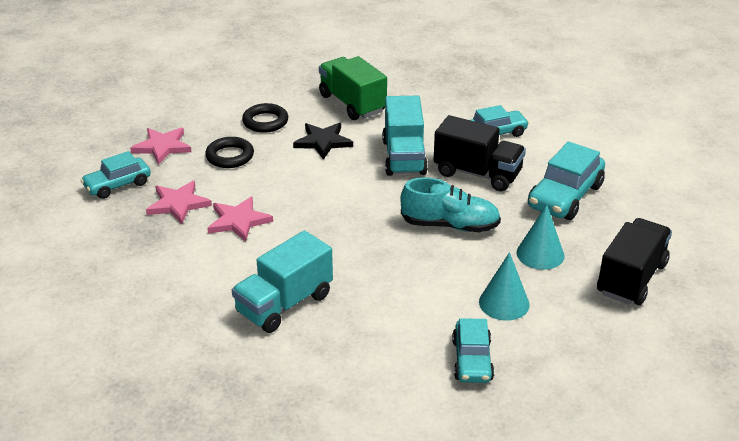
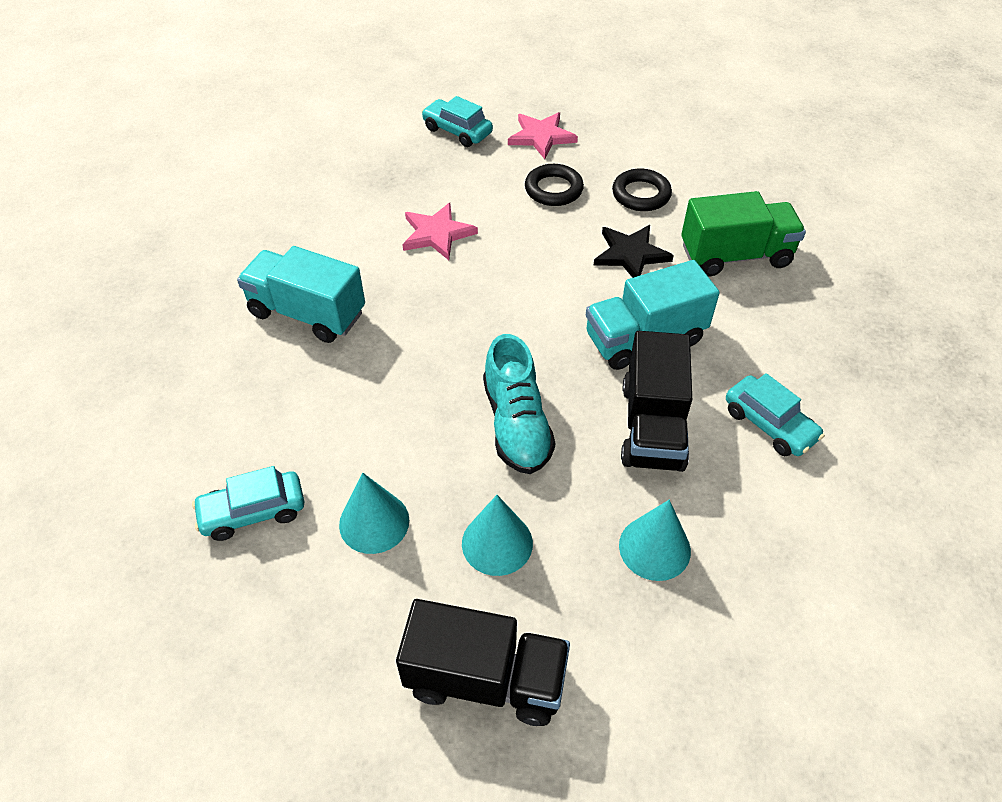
camera: 70 degrees right, 15 degrees up
pink star [146,181,212,224] -> none
green truck [319,56,387,120] -> green truck turned 45 degrees clockwise [681,191,806,276]
turquoise car [528,141,605,220] -> turquoise cone [619,500,691,581]

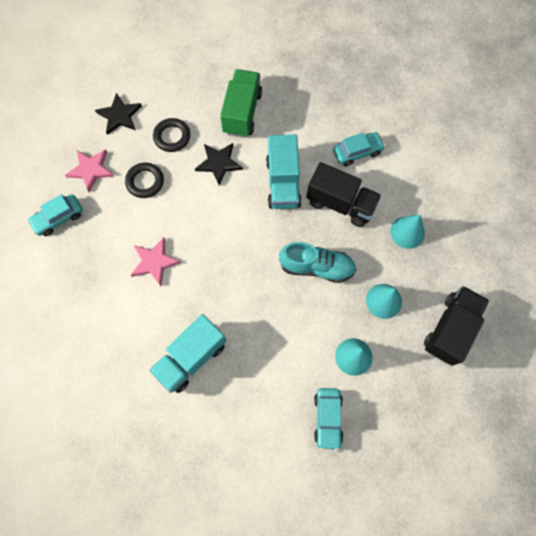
camera: 70 degrees left, 20 degrees up
none -> black star [95,93,142,135]

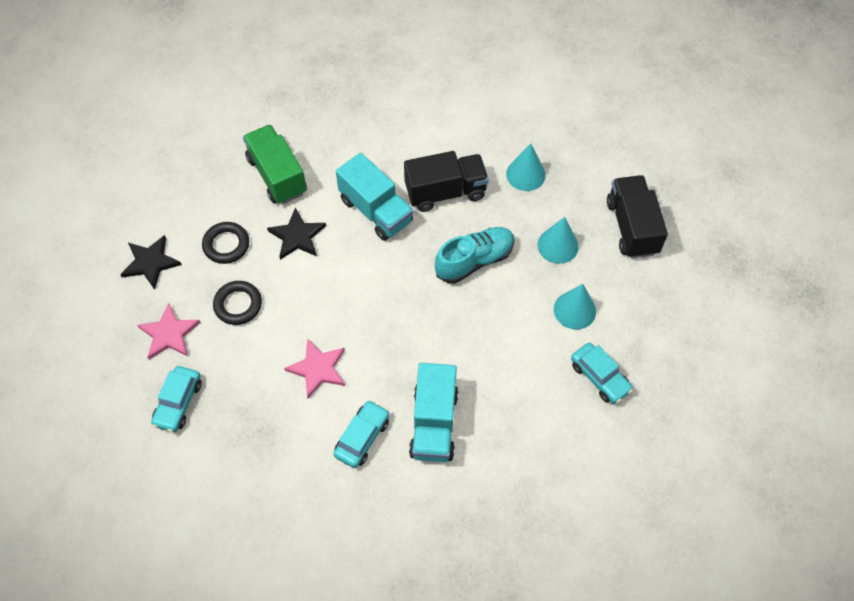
camera: 40 degrees left, 10 degrees down
turquoise car [333,132,385,166] -> turquoise car moved to [334,400,389,468]

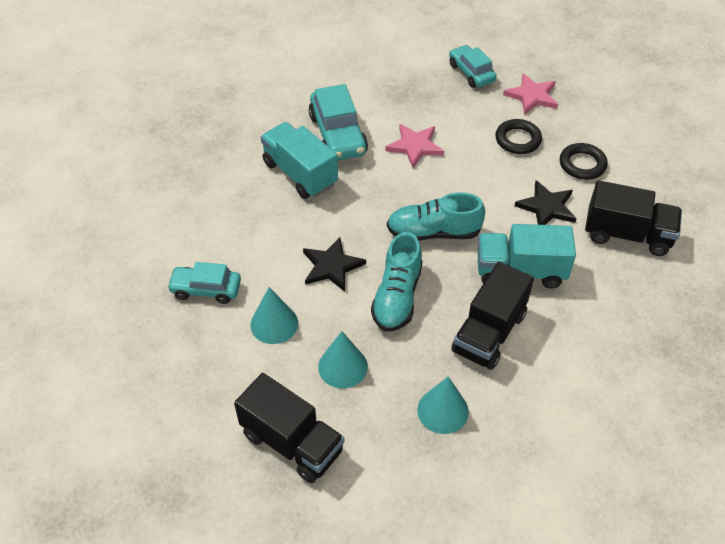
camera: 135 degrees right, 10 degrees down
black star [120,235,182,290] -> black star moved to [303,237,366,292]
green truck [243,124,307,204] -> black truck [585,180,682,256]
turquoise car [334,400,389,468] -> turquoise car [309,84,368,161], size x1.53
none -> turquoise shoe [387,192,485,241]

